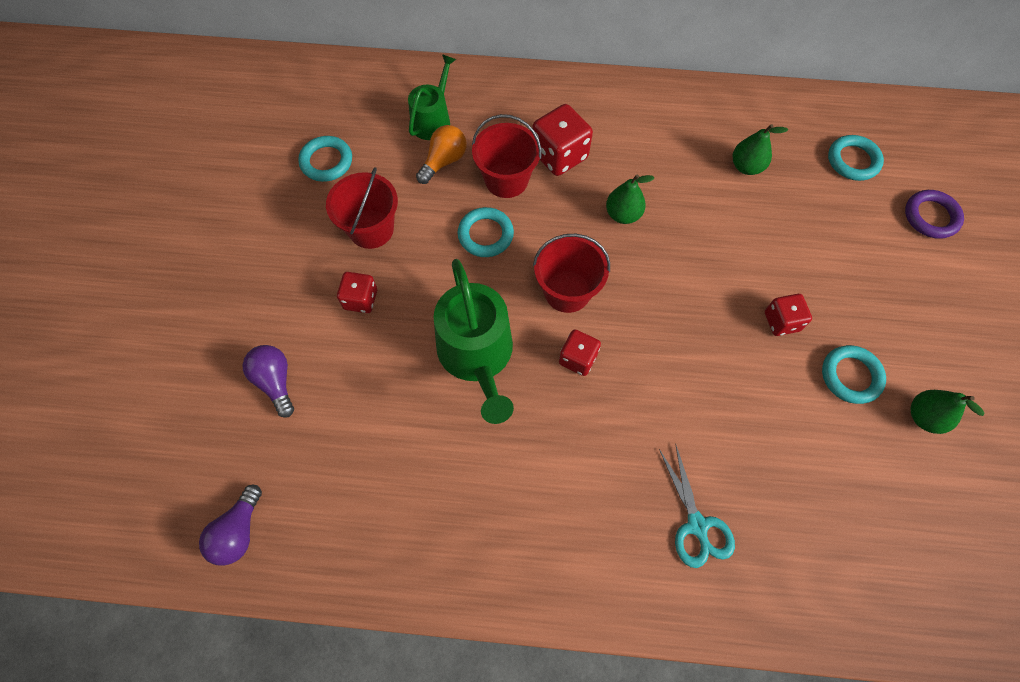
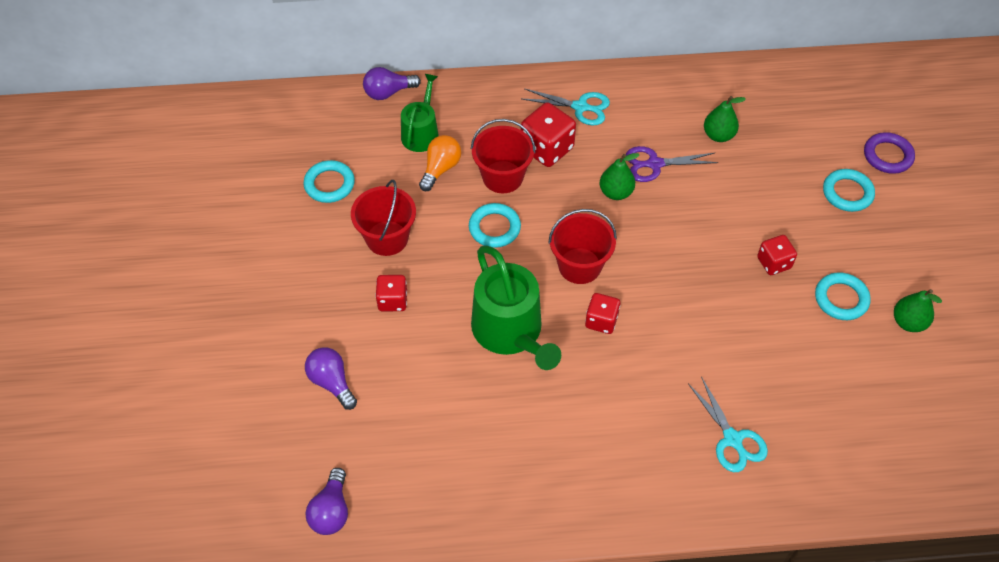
camera: 10 degrees left, 10 degrees down
turquoise ring [828,135,884,181] -> turquoise ring moved to [823,169,875,212]
none -> purple light bulb [363,67,421,100]
none -> turquoise scissors [522,88,610,125]
none -> purple scissors [626,146,718,182]

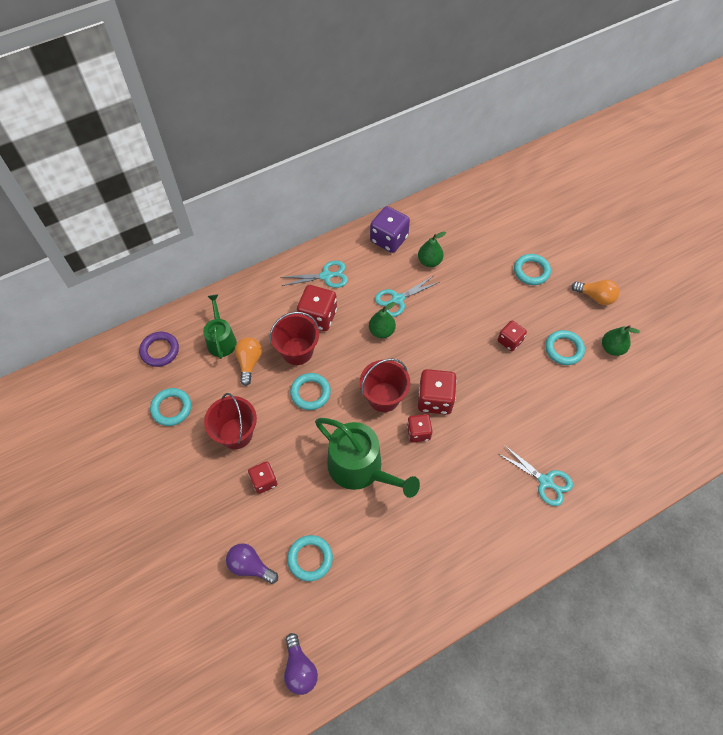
camera: 25 degrees left, 5 degrees up
purple light bulb [363,67,421,100] -> none
purple scissors [626,146,718,182] -> turquoise scissors [375,276,439,317]
purple ring [864,132,915,174] -> purple ring moved to [139,332,179,367]
none -> turquoise ring [287,535,333,581]
none -> purple dice [370,206,410,253]
none -> red dice [418,369,457,415]
none -> orange light bulb [571,280,620,305]

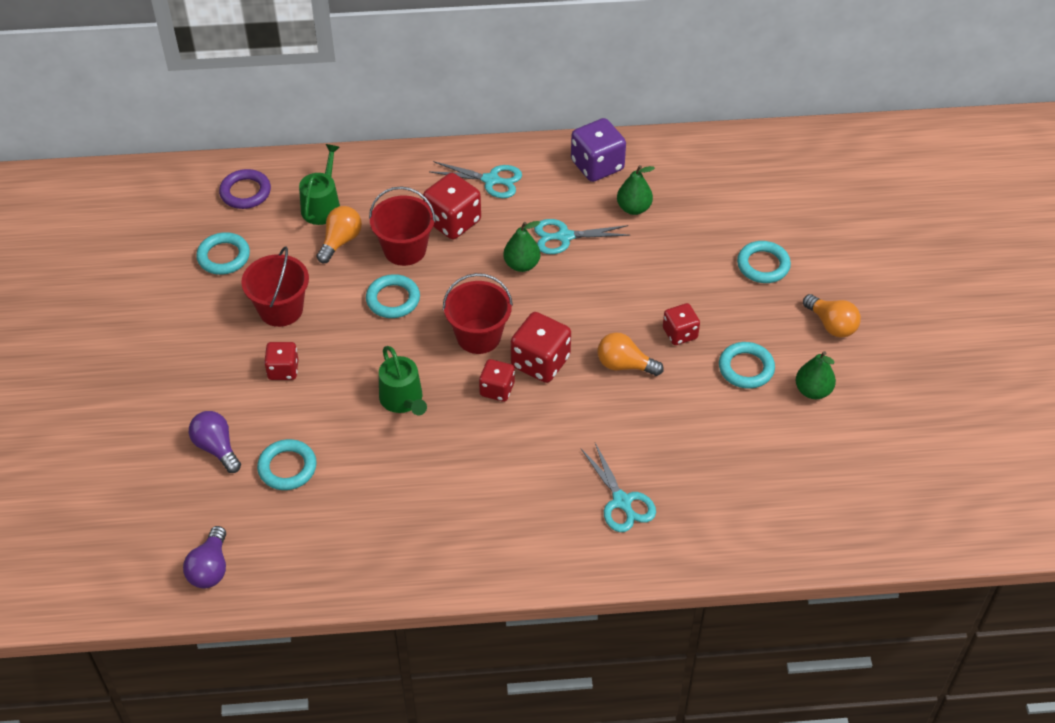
camera: 25 degrees right, 10 degrees down
green watering can [315,418,420,498] -> green watering can [379,346,427,415], size x0.60
none -> orange light bulb [598,332,664,376]

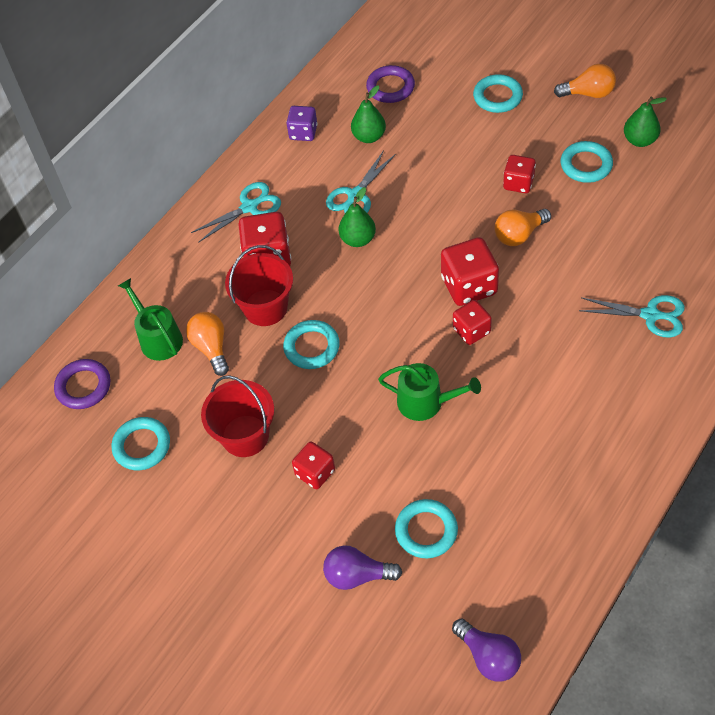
camera: 45 degrees left, 5 degrees up
red bucket [443,273,513,354] -> none
purple dice [571,118,626,182] -> purple dice [286,106,317,141], size x0.62
none -> purple ring [366,65,415,103]

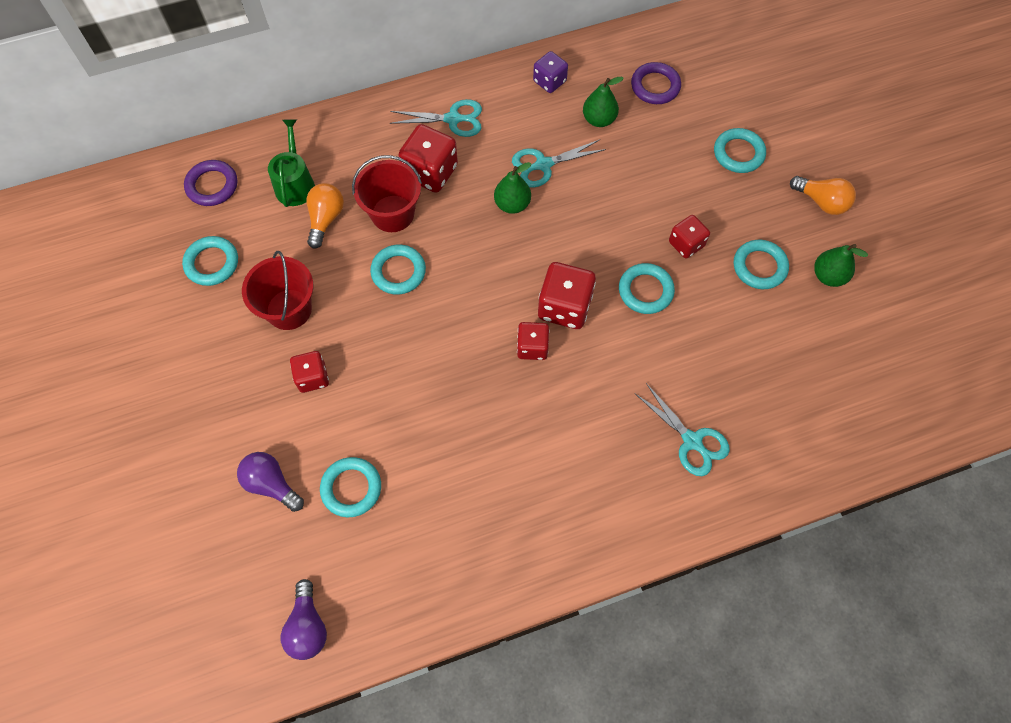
camera: 30 degrees right, 10 degrees up
green watering can [378,363,481,421] -> none
orange light bulb [495,209,551,246] -> turquoise ring [619,263,675,314]

